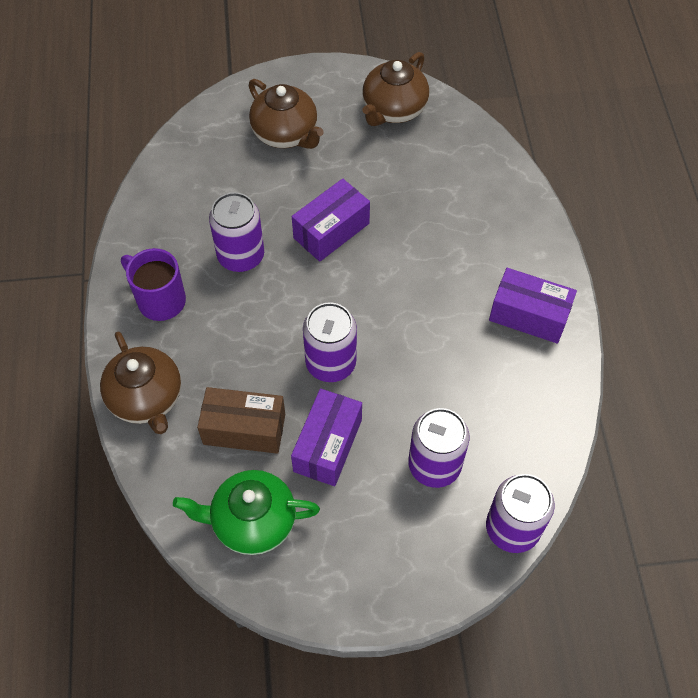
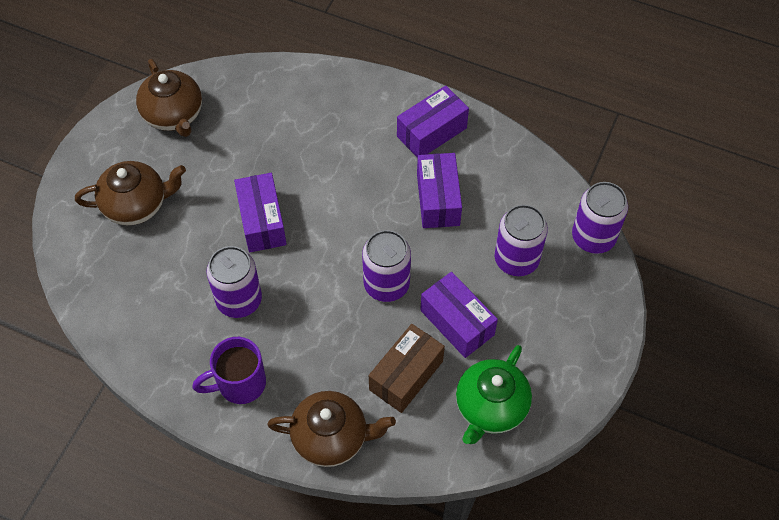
camera: 60 degrees left, 0 degrees up
none -> purple box [417,153,462,228]

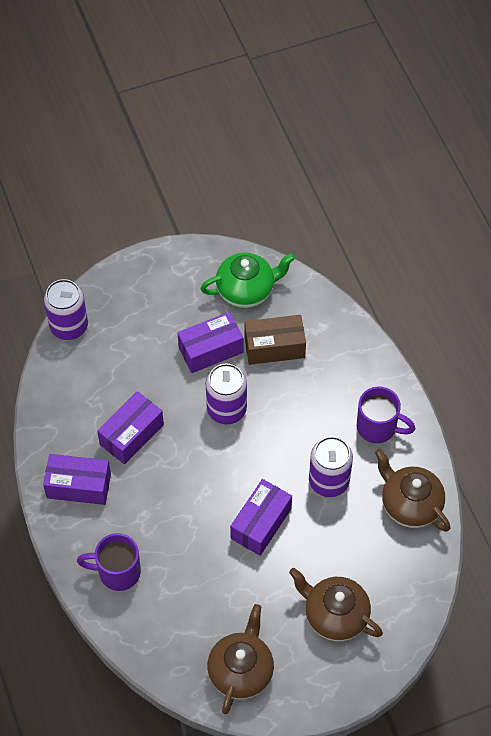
camera: 135 degrees left, 0 degrees up
brown teapot [267,391,396,467] -> brown teapot moved to [375,449,451,532]
purple box [420,272,498,358] -> purple box turned 60 degrees clockwise [178,312,243,373]
purple can [495,204,548,276] -> none
none -> purple mug [77,533,141,591]

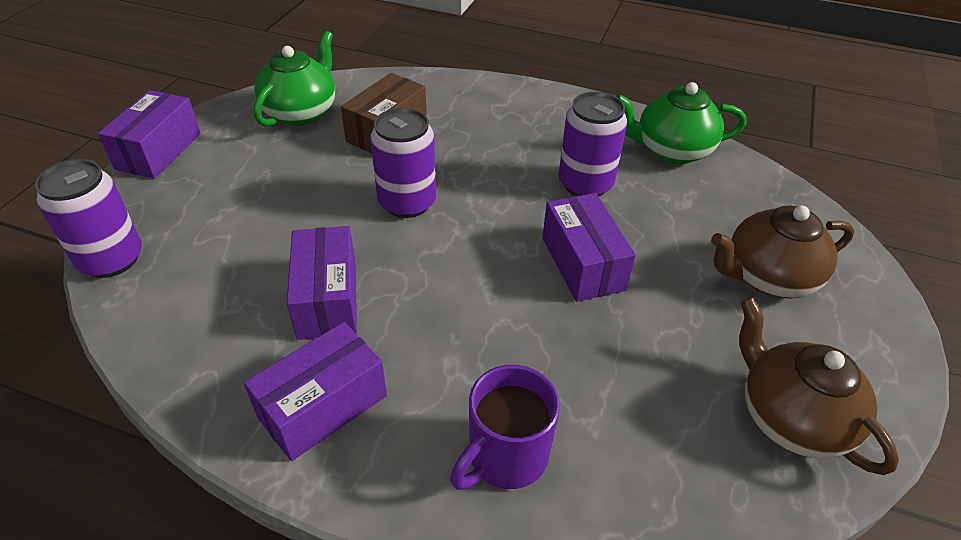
camera: 50 degrees left, 15 degrees down
purple box [178,312,243,373] -> purple box moved to [98,90,201,179]
purple mug [357,386,415,443] -> none
brown teapot [375,449,451,532] -> green teapot [616,82,747,164]

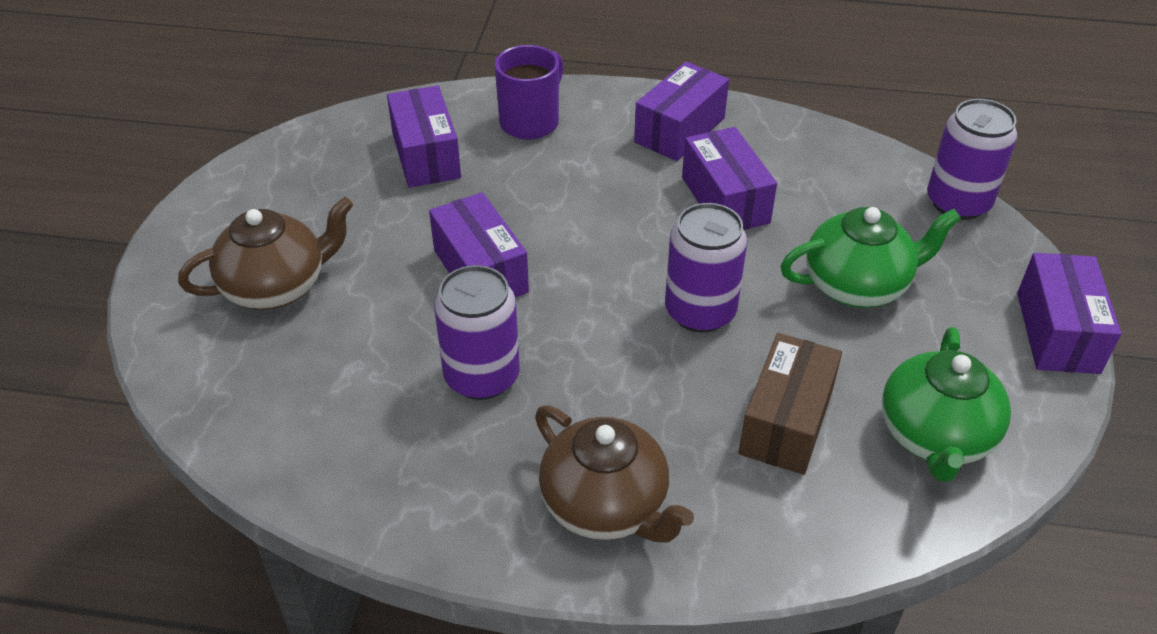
camera: 170 degrees right, 0 degrees up
green teapot [616,82,747,164] -> green teapot moved to [781,207,961,308]
brown teapot [739,297,899,475] -> brown teapot moved to [535,405,694,543]
none -> purple box [387,86,461,188]

